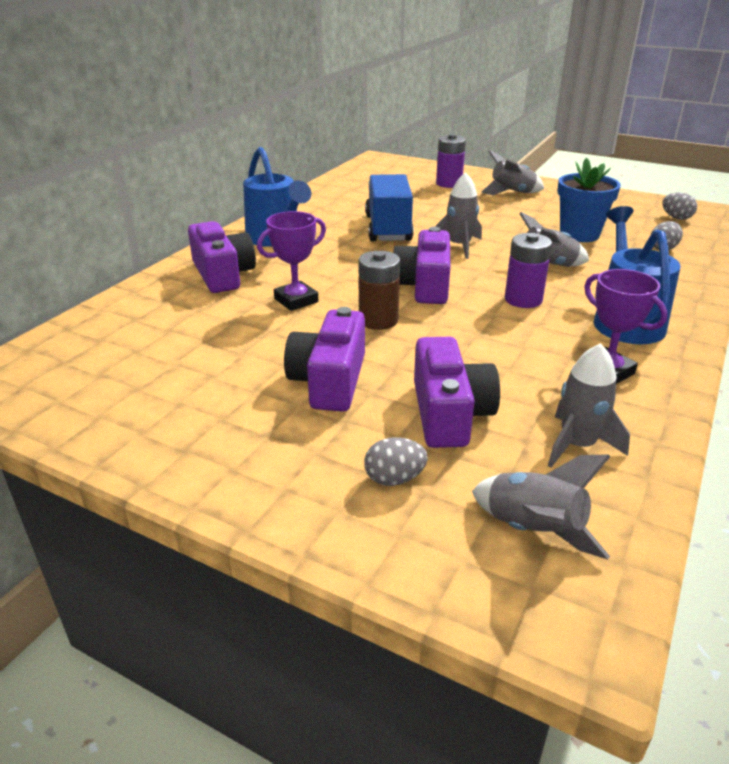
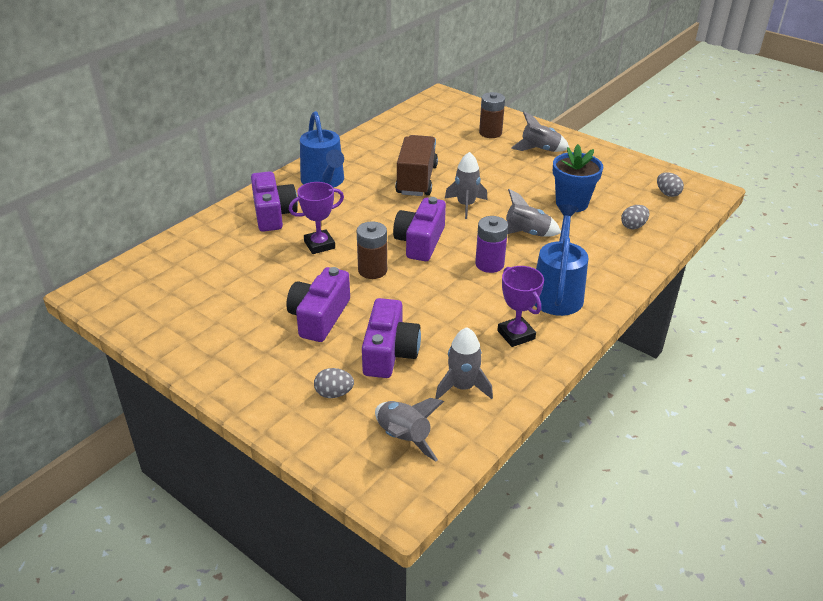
camera: 10 degrees right, 5 degrees up
blue truck [365,174,414,242] -> brown truck [395,135,438,196]
purple battery [436,134,466,188] -> brown battery [479,92,505,138]

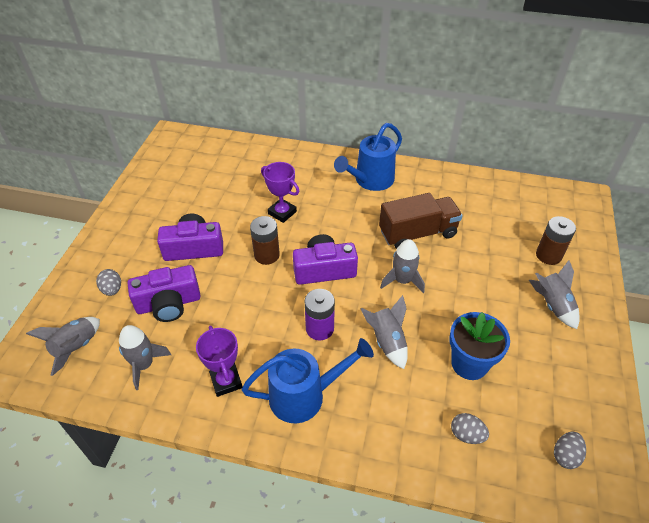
camera: 65 degrees right, 10 degrees up
purple camera [251,171,298,232] -> none
purple trophy [497,266,544,347] -> purple trophy turned 60 degrees counterclockwise [196,326,242,397]

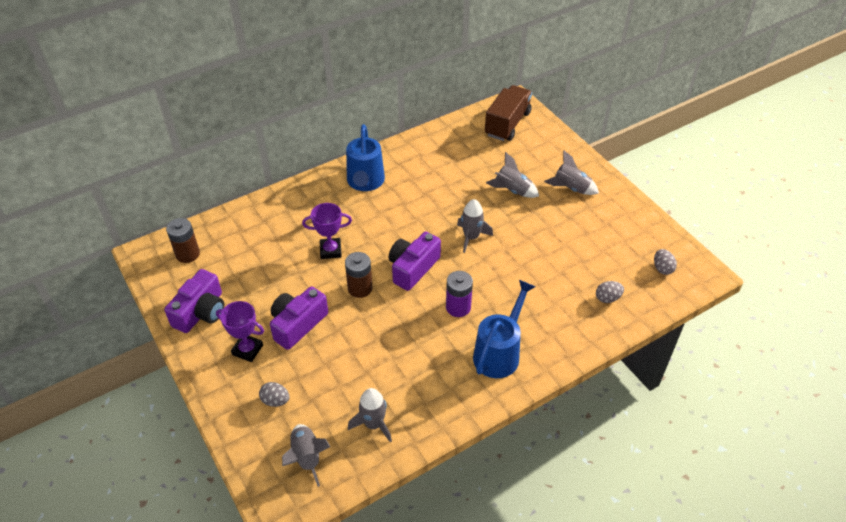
camera: 45 degrees left, 0 degrees up
purple camera [128,265,201,322] -> purple camera moved to [164,269,224,333]
purple trophy [196,326,242,397] -> purple trophy moved to [216,301,264,362]
grey rocket [361,295,408,369] -> grey rocket moved to [486,152,539,198]
brown truck [379,193,463,249] -> brown truck moved to [485,85,532,141]
blue flower pot [449,312,510,380] -> none
brown battery [536,216,576,265] -> brown battery moved to [166,218,200,263]

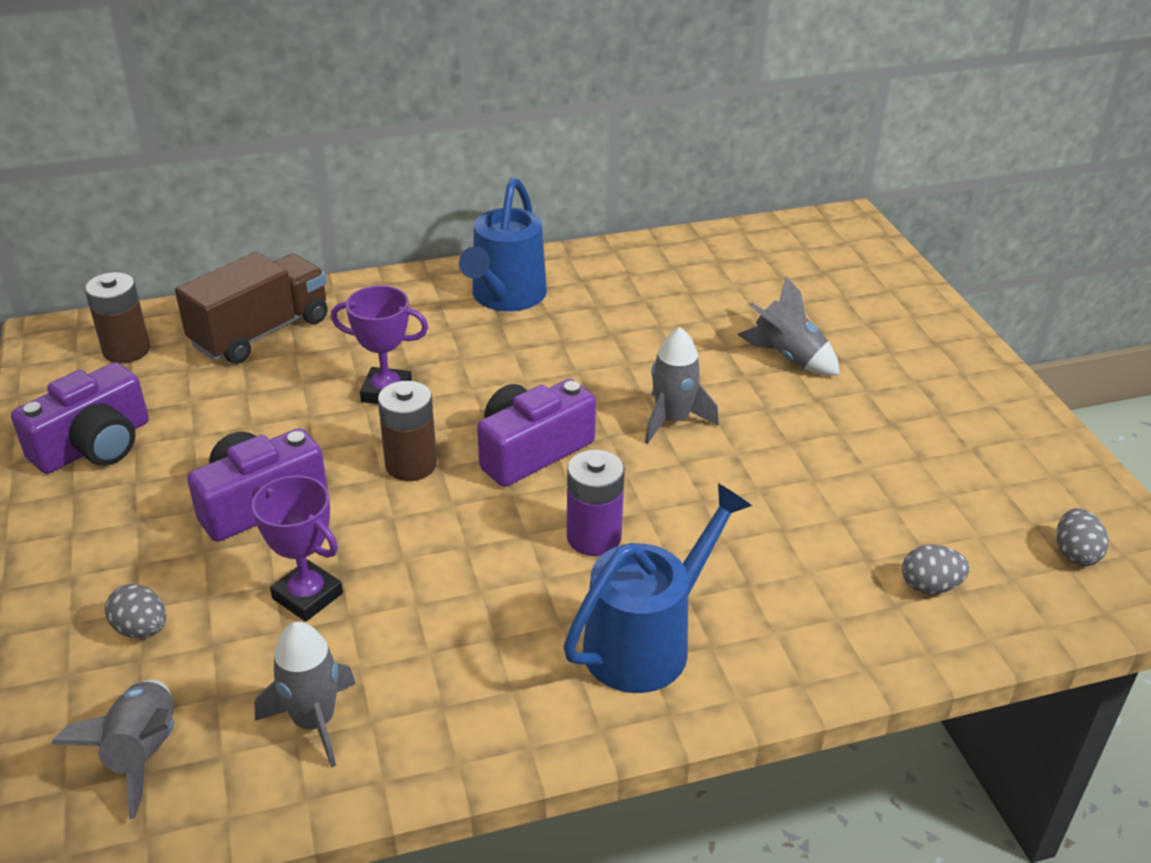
camera: 15 degrees right, 10 degrees down
purple trophy [216,301,264,362] -> purple trophy moved to [252,475,343,622]
brown truck [485,85,532,141] -> brown truck moved to [175,252,328,364]
grey rocket [544,150,599,195] -> none

